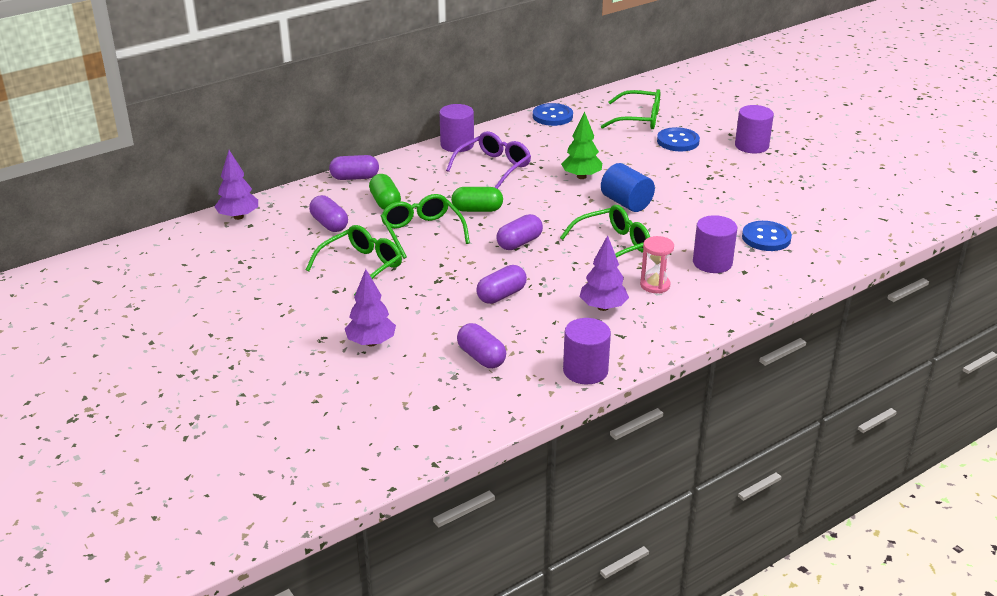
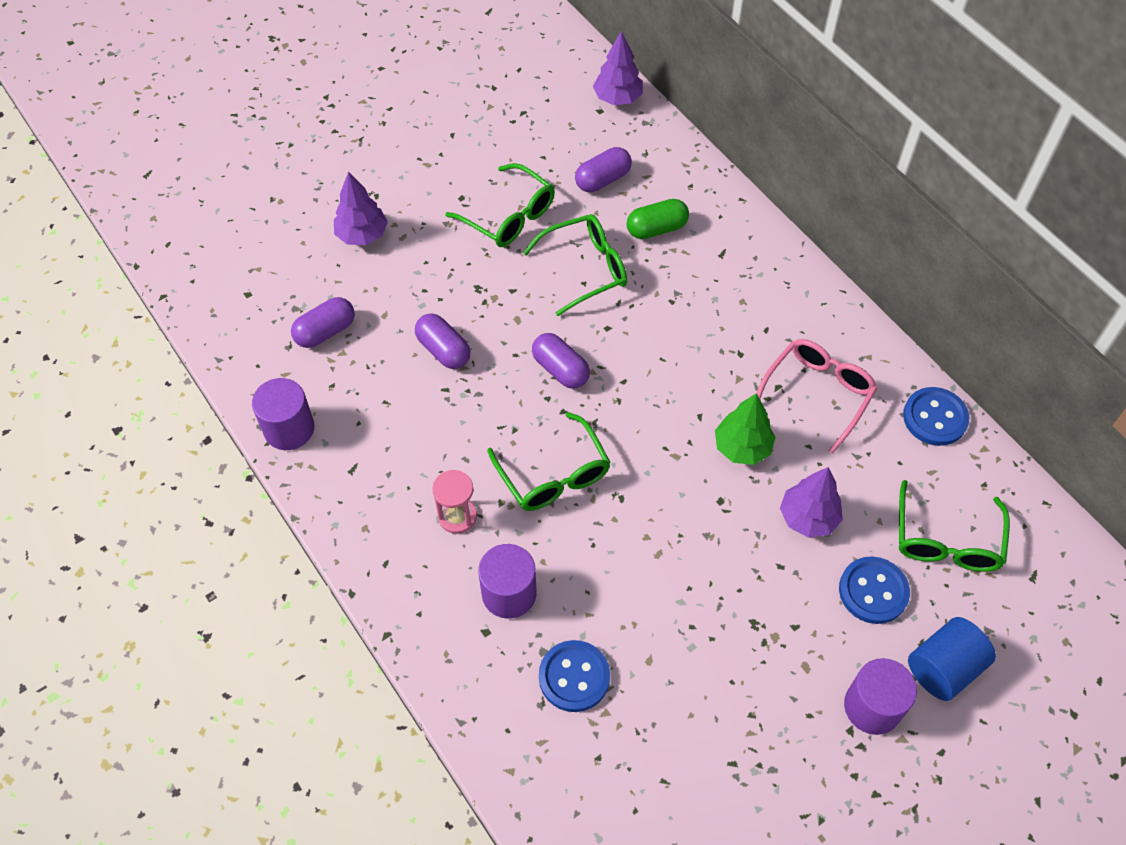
camera: 90 degrees right, 25 degrees up
purple capsule [329,155,379,180] -> none
purple cylinder [439,104,474,152] -> none
purple glasses [446,131,531,189] -> none
green capsule [451,187,503,212] -> none
purple tree [579,235,629,311] -> purple tree moved to [780,467,843,538]
blue cylinder [601,163,655,212] -> blue cylinder moved to [908,617,996,701]
none -> pink glasses [757,339,878,454]

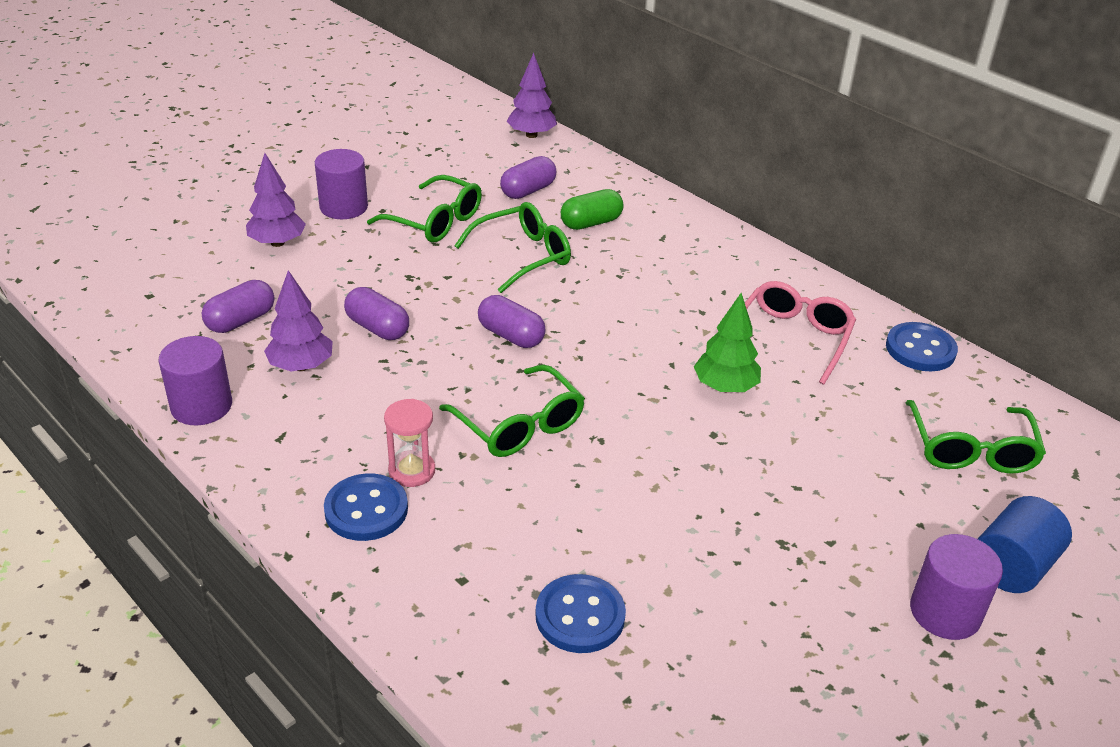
camera: 10 degrees left, 20 degrees down
purple cylinder [479,544,537,619] -> purple cylinder moved to [315,149,368,219]
purple tree [780,467,843,538] -> purple tree moved to [264,270,333,371]
blue button [839,556,910,624] -> blue button moved to [324,473,408,541]

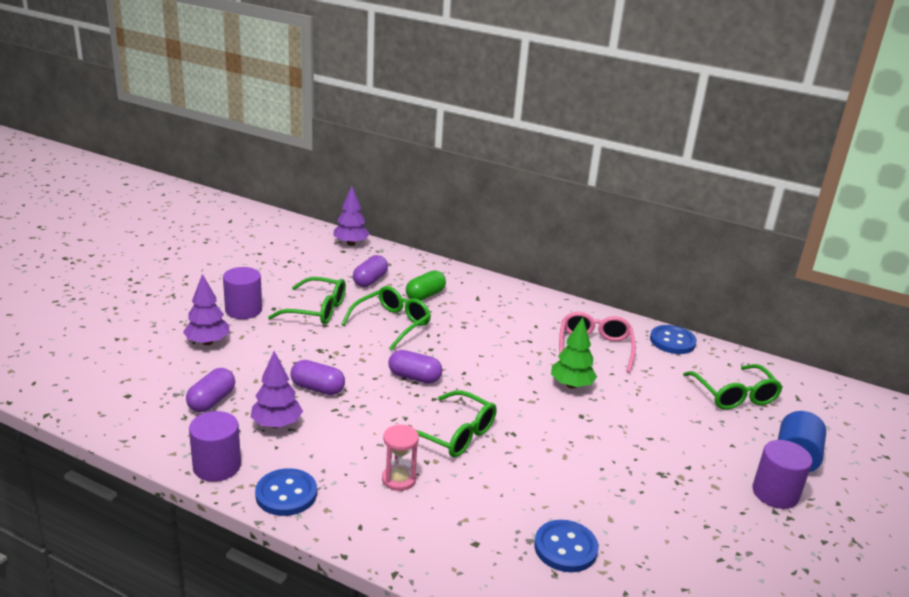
camera: 20 degrees left, 10 degrees down
blue button [324,473,408,541] -> blue button moved to [255,468,317,516]

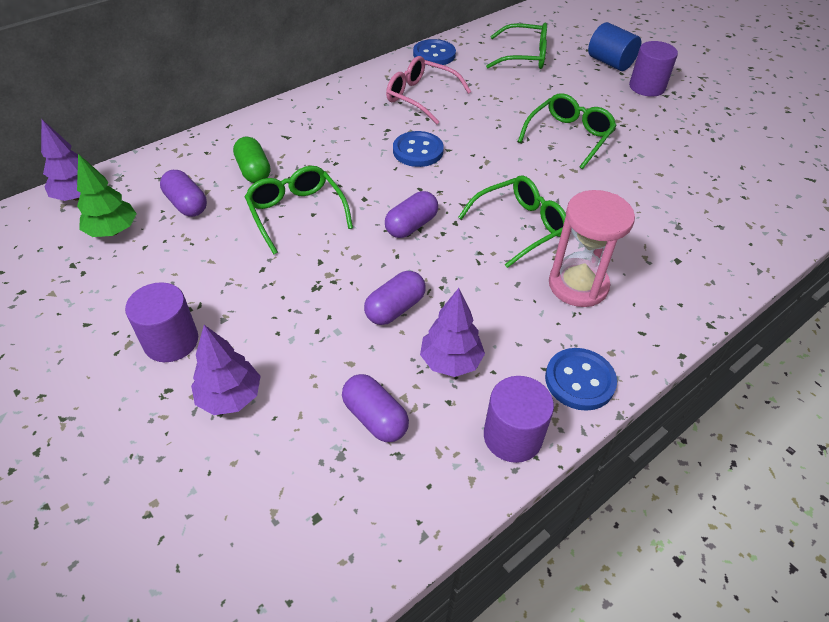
camera: 65 degrees left, 20 degrees up
green glasses [268,277,346,324] -> green glasses moved to [518,93,617,169]
pink hourglass [382,424,419,491] -> pink hourglass [549,190,635,307], size x1.66
blue button [534,520,599,572] -> blue button moved to [393,131,444,167]
green tree [551,317,597,389] -> green tree moved to [77,154,137,237]

